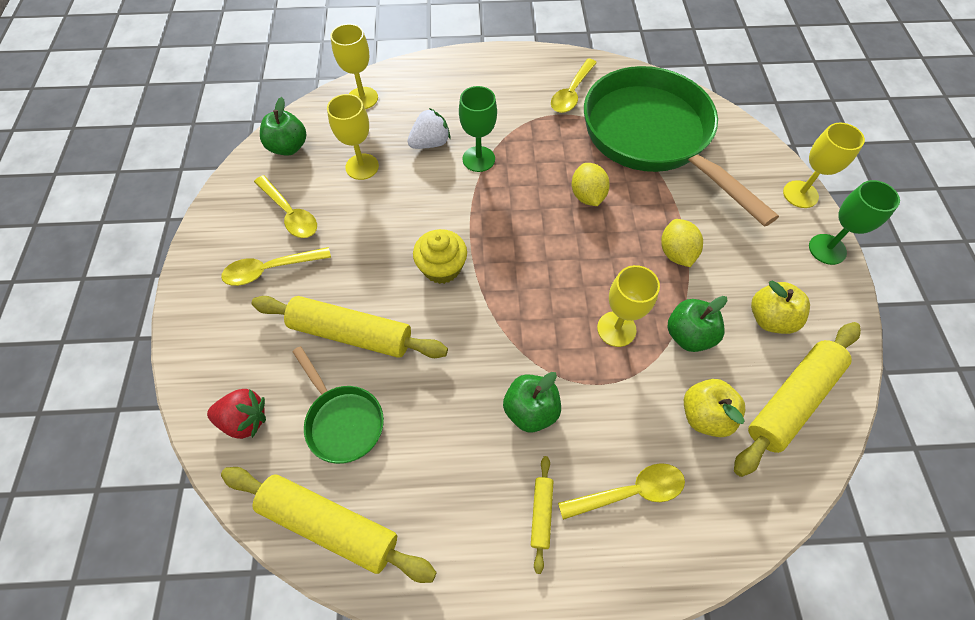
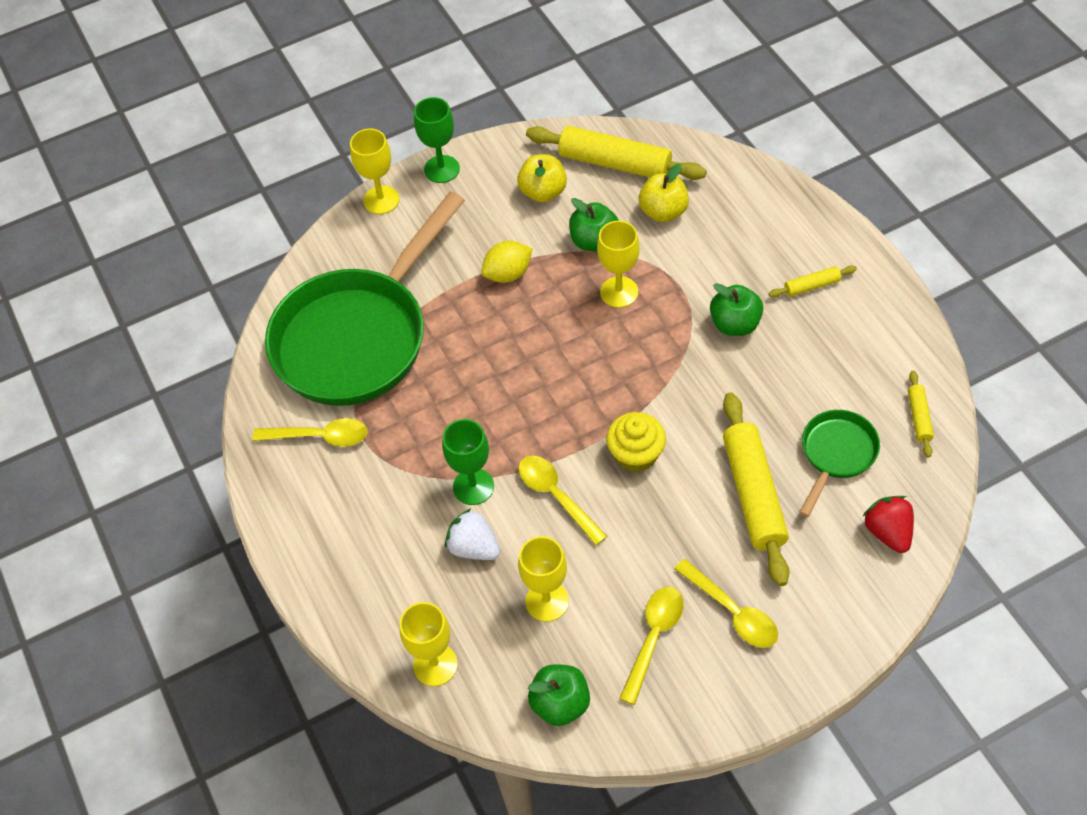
camera: 110 degrees left, 5 degrees down
yellow rolling pin [221,467,437,583] -> yellow rolling pin [908,371,934,458], size x0.47
yellow spoon [558,463,685,520] -> yellow spoon moved to [518,456,608,546]
yellow lemon [572,163,610,206] -> none

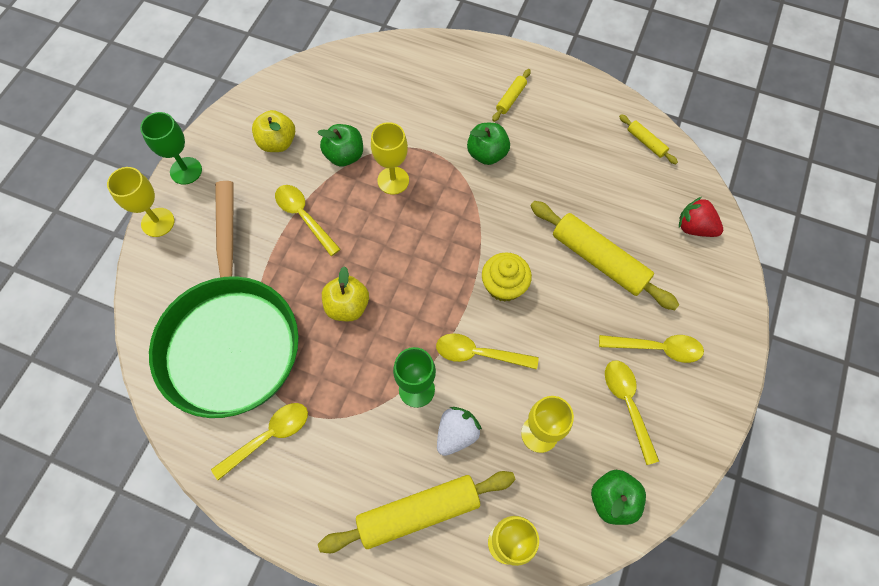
camera: 45 degrees left, 10 degrees up
white strawberry [445,508,500,560] -> white strawberry turned 135 degrees clockwise [437,407,482,456]
yellow lemon [481,241,533,283] -> yellow spoon [275,185,341,256]
yellow rolling pin [526,126,706,180] -> yellow rolling pin moved to [318,471,515,553]
yellow apple [639,163,689,222] -> yellow apple moved to [322,266,369,321]
green pan [799,410,880,517] -> none

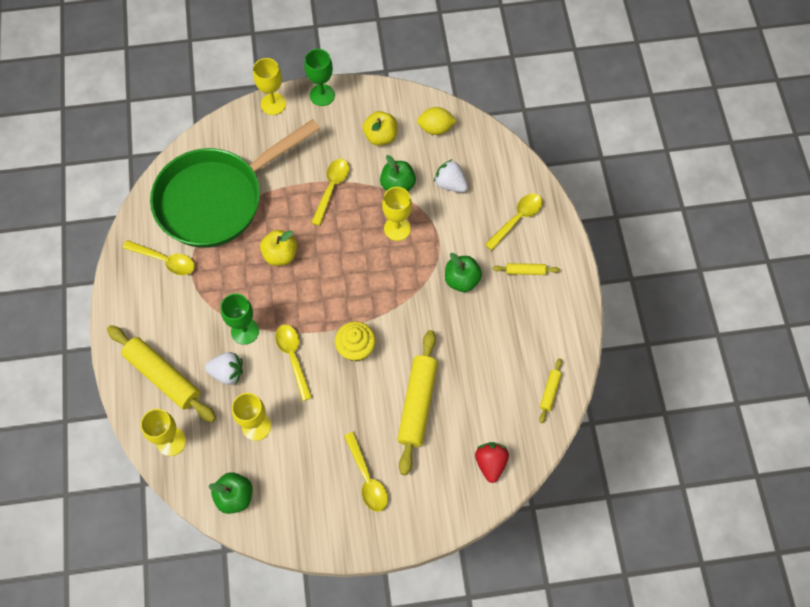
camera: 60 degrees right, 0 degrees up
yellow spoon [605,360,659,465] -> yellow spoon moved to [485,193,543,250]
none -> yellow lemon [417,107,457,135]
none -> white strawberry [434,159,468,192]

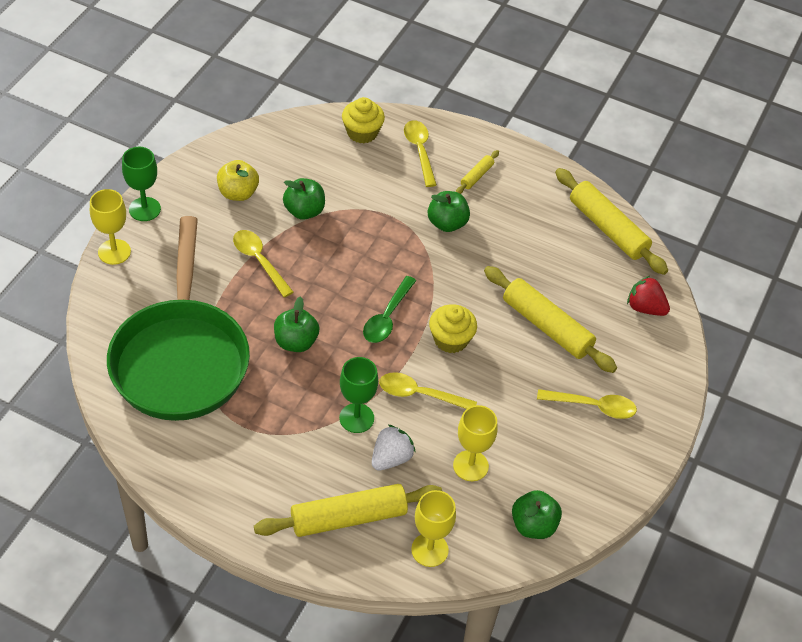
camera: 60 degrees left, 15 degrees down
yellow spoon [123,240,195,275] -> none
yellow apple [260,230,297,266] -> green apple [274,296,320,352]
yellow goblet [382,187,412,241] -> none
yellow lemon [417,107,457,135] -> none
white strawberry [434,159,468,192] -> none
yellow rolling pin [539,358,562,423] -> yellow rolling pin [555,168,668,275], size x2.13
none -> yellow cupcake [342,97,385,143]
none -> green spoon [363,276,416,343]

